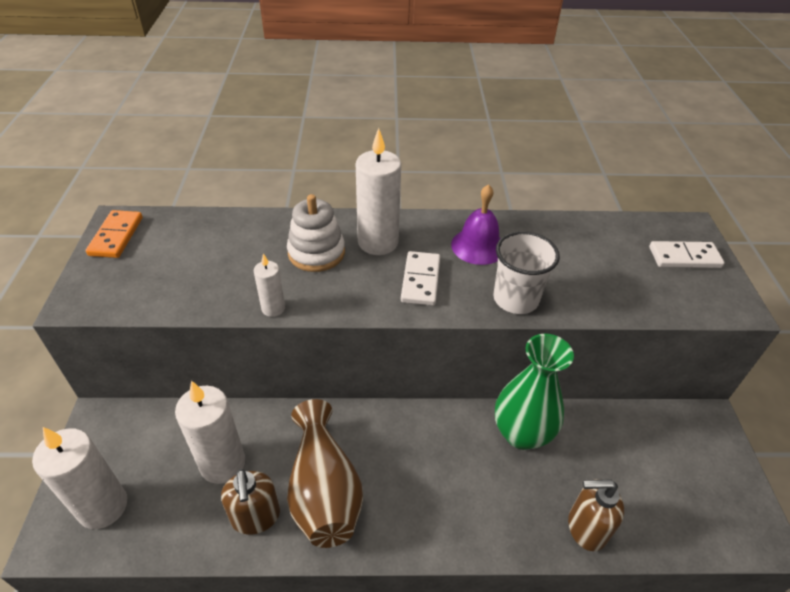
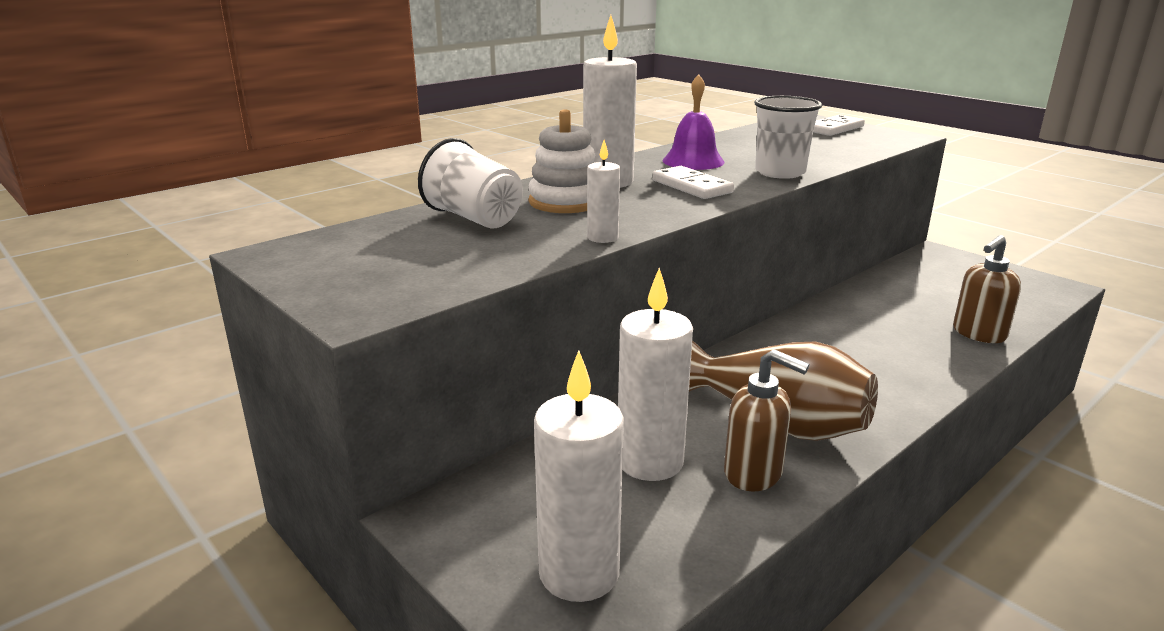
camera: 40 degrees left, 20 degrees down
orange domino [86,210,143,258] -> none
green vase [495,334,574,450] -> none
none -> white cup [418,138,523,229]

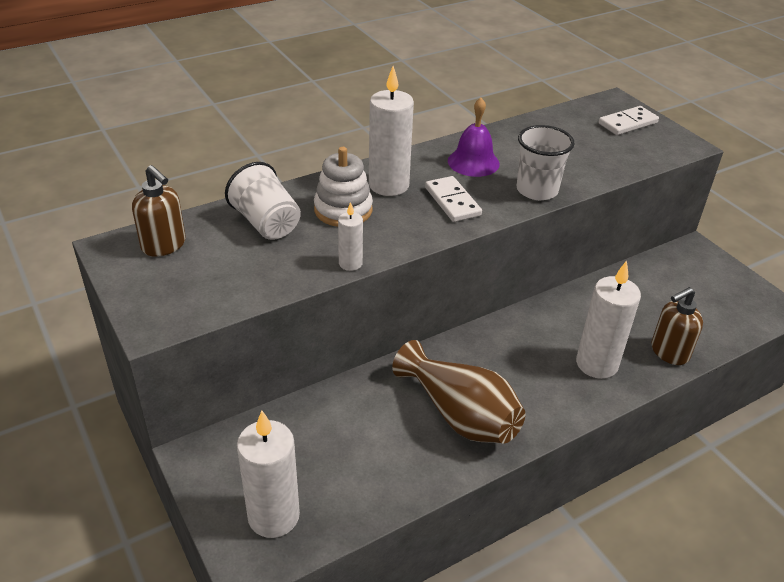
camera: 10 degrees right, 15 degrees up
white candle [618,268,693,481] -> white candle moved to [576,261,641,379]
brown soap dispenser [724,349,809,491] -> brown soap dispenser moved to [132,165,186,257]

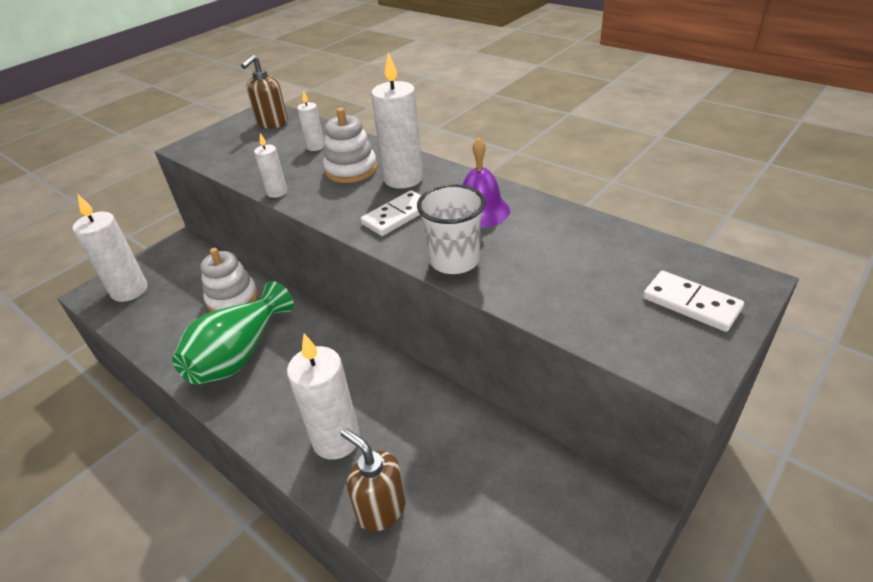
camera: 75 degrees right, 0 degrees up
white cup [225,162,301,240] -> white candle [297,91,325,151]
brown vase [392,340,526,444] -> green vase [172,281,294,385]
none -> white stacking toy [200,248,258,312]

